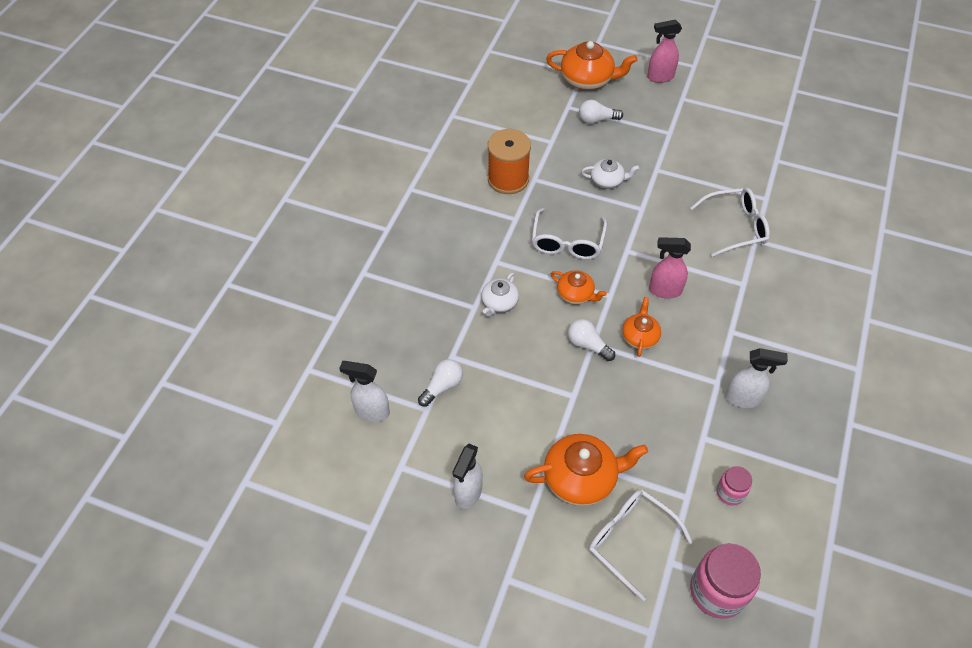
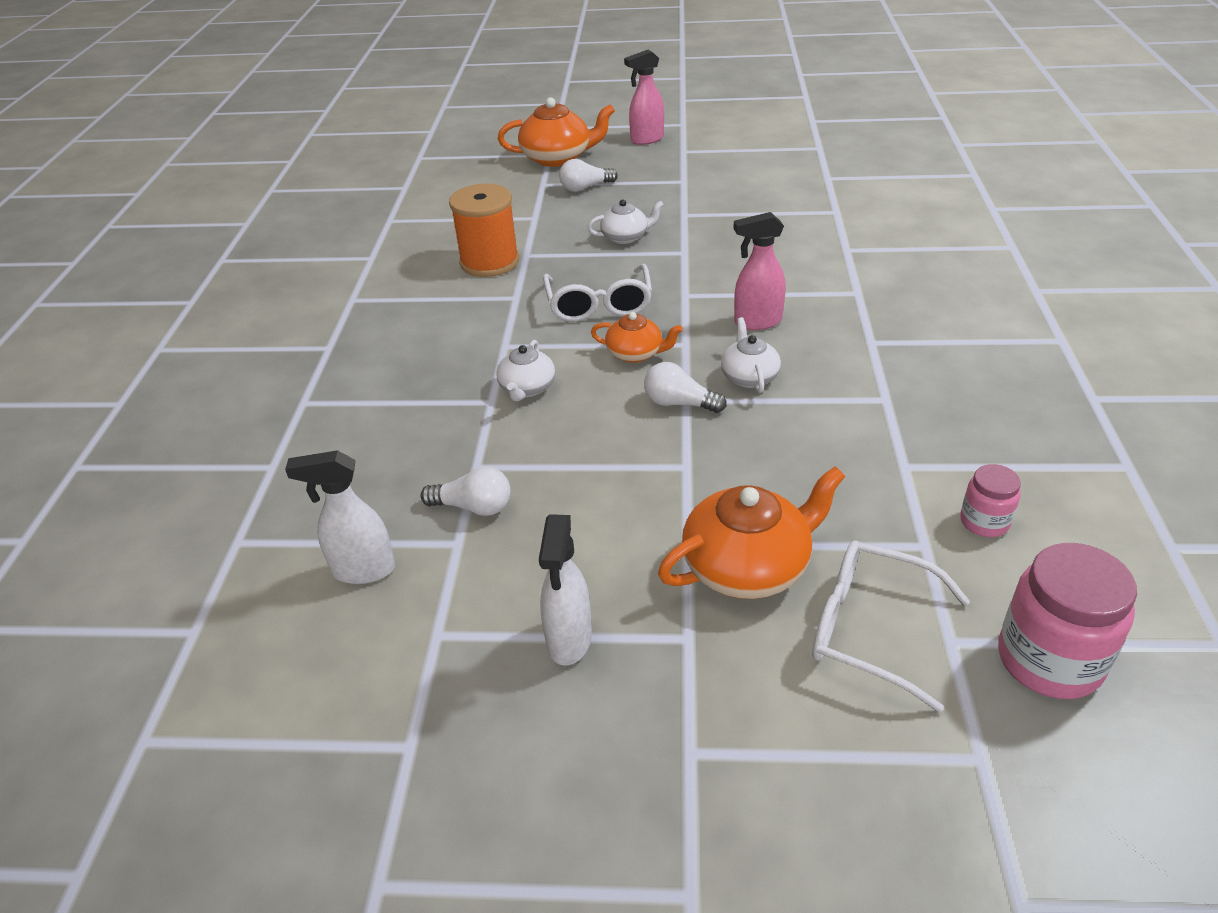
camera: 15 degrees left, 15 degrees down
white light bulb [418,359,463,407] -> white light bulb turned 75 degrees clockwise [421,466,510,516]
orange teapot [622,297,661,357] -> white teapot [721,317,781,393]
white glasses [690,188,770,257] -> none
white spray bottle [725,348,788,408] -> none

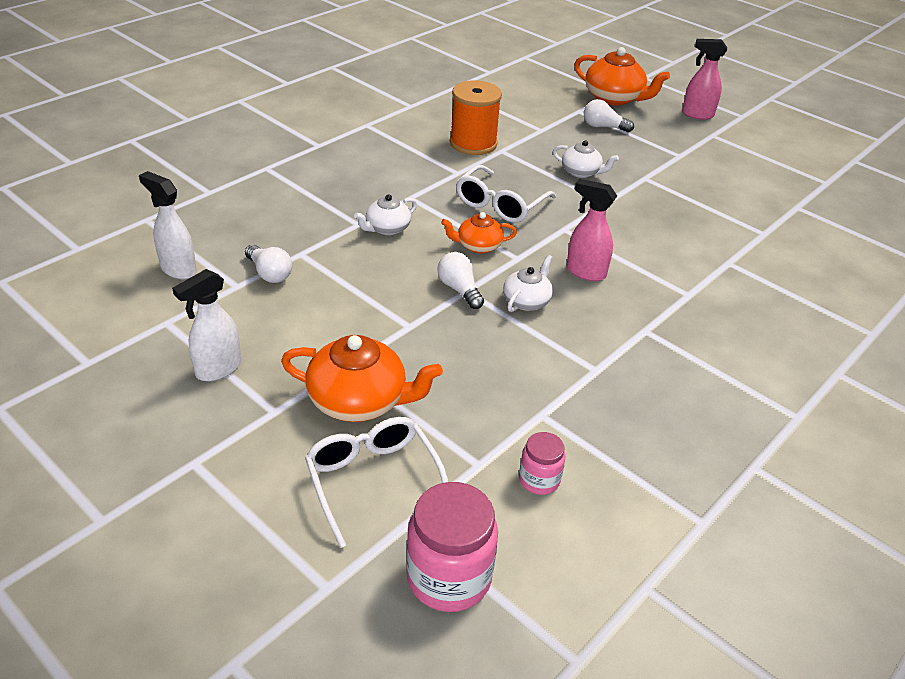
camera: 35 degrees right, 0 degrees up
orange teapot [591,312,683,363] -> orange teapot turned 120 degrees clockwise [441,212,517,253]

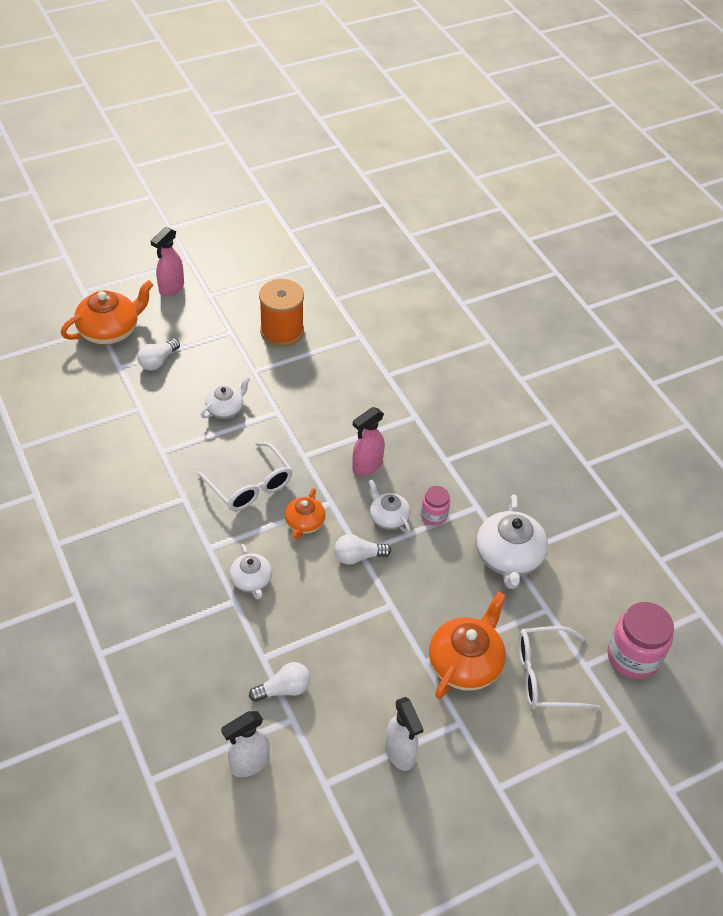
camera: 70 degrees left, 10 degrees up
orange spool [450,80,502,155] -> orange spool moved to [259,279,304,347]
pink jar [519,432,565,495] -> pink jar moved to [421,486,450,525]
none -> white teapot [476,494,548,589]

